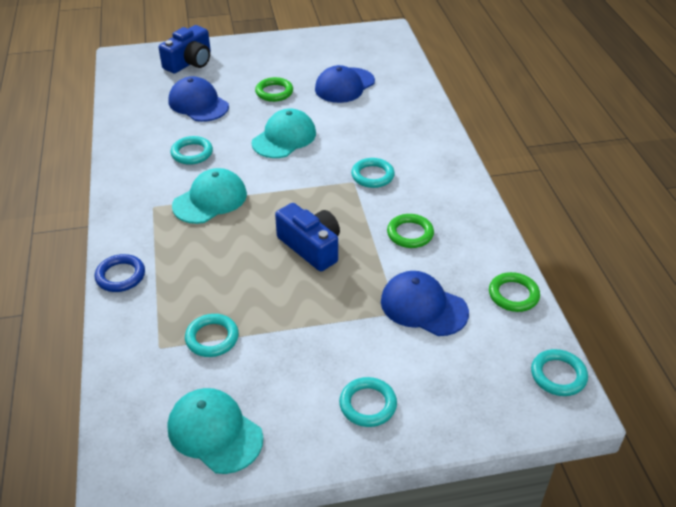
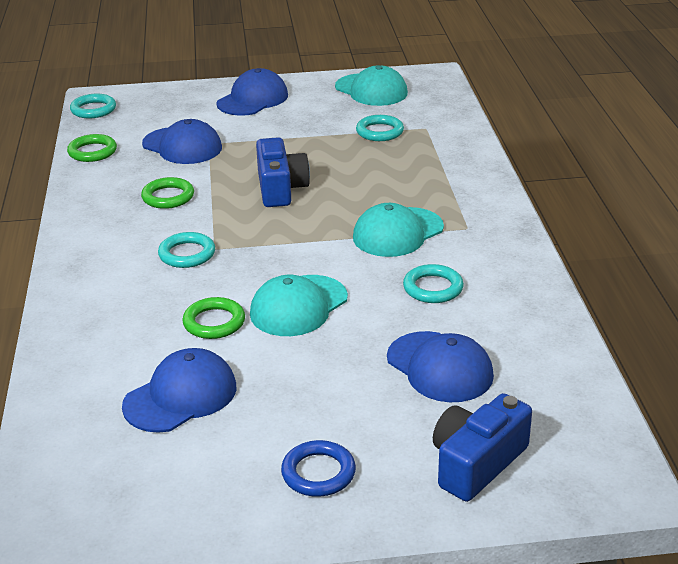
camera: 175 degrees left, 10 degrees down
blue ring [95,254,145,292] -> blue ring moved to [281,440,356,497]
green ring [255,77,293,102] -> green ring moved to [182,297,245,339]
blue camera [275,203,340,271] -> blue camera turned 150 degrees counterclockwise [256,137,310,207]
turquoise ring [339,377,397,427] -> blue cap [216,68,288,116]

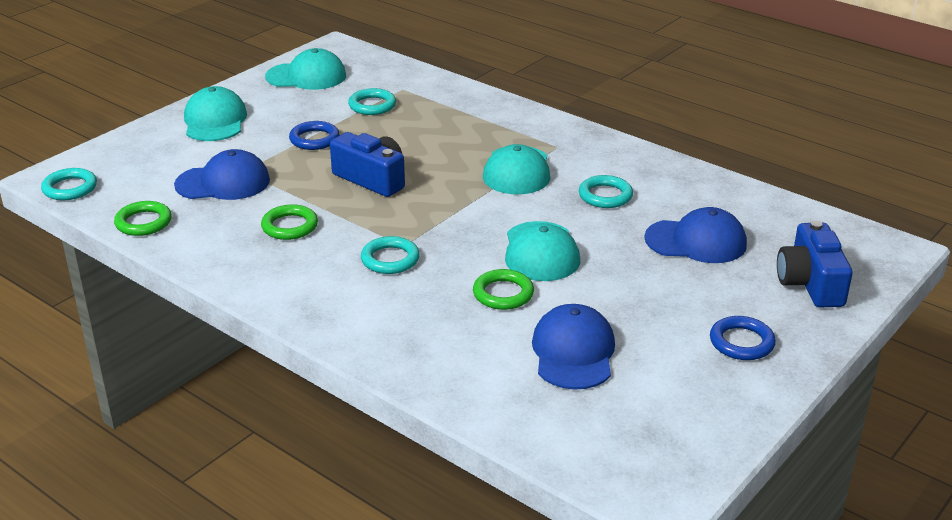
camera: 45 degrees left, 0 degrees up
blue cap [216,68,288,116] -> turquoise cap [184,86,247,141]
none -> blue ring [289,121,340,150]

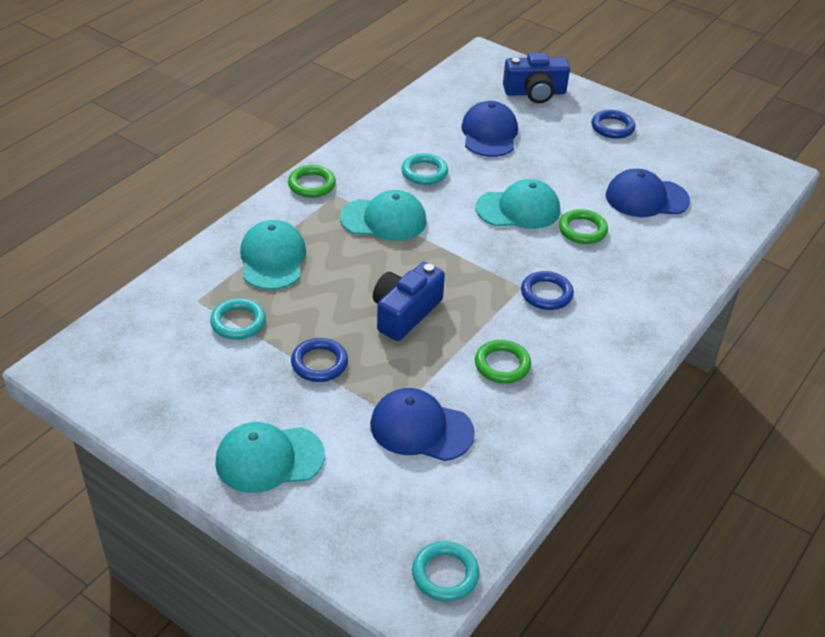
camera: 95 degrees left, 10 degrees up
green ring [114,201,172,236] -> green ring moved to [288,165,336,198]
blue cap [174,149,270,200] -> blue cap turned 60 degrees counterclockwise [370,388,475,461]
turquoise cap [265,48,346,90] -> turquoise cap moved to [240,220,306,290]
turquoise ring [361,236,420,274] -> blue ring [521,271,574,310]

